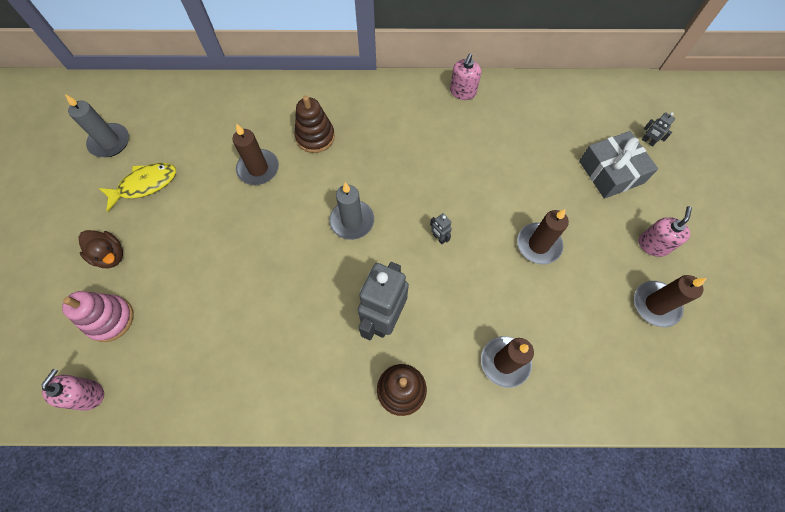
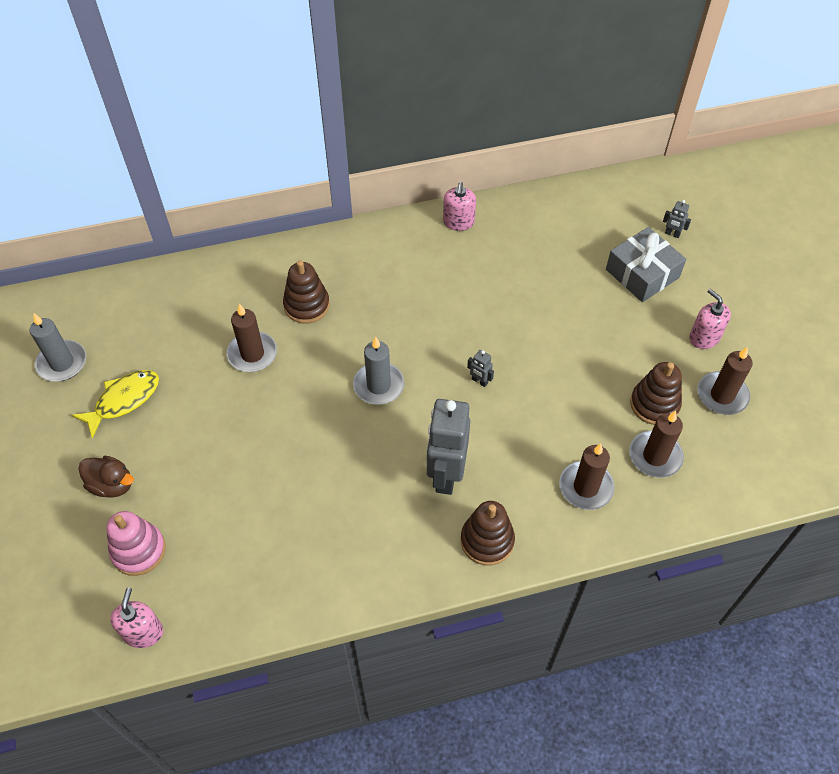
camera: 15 degrees left, 10 degrees down
brown candle [517,209,569,264] -> brown candle moved to [629,411,684,478]
pink soap dispenser [638,206,692,257] -> pink soap dispenser turned 45 degrees counterclockwise [689,289,731,349]
none -> brown stacking toy [630,362,682,425]

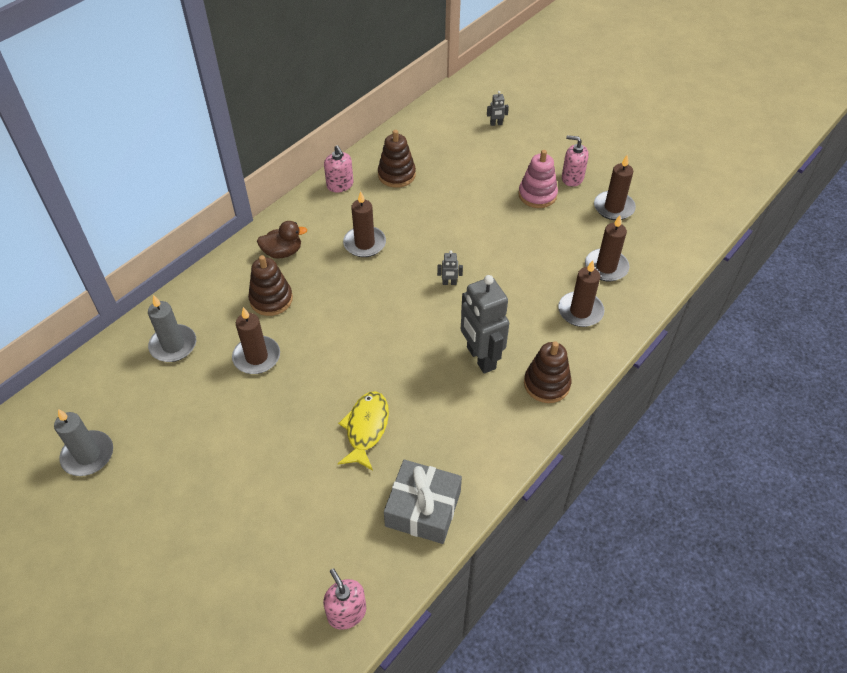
camera: 35 degrees left, 5 degrees down
yellow fish [72,370,159,438] -> yellow fish moved to [338,391,389,471]
brown duck [78,456,134,498] -> brown duck moved to [257,221,307,258]
pink stacking toy [106,511,166,576] -> pink stacking toy moved to [518,150,558,208]
grey candle [353,337,404,405] -> grey candle moved to [148,295,196,362]
grey gift [606,227,686,302] -> grey gift moved to [384,460,462,544]
brown stacking toy [630,362,682,425] -> brown stacking toy moved to [378,130,416,188]
none -> brown candle [343,191,386,257]

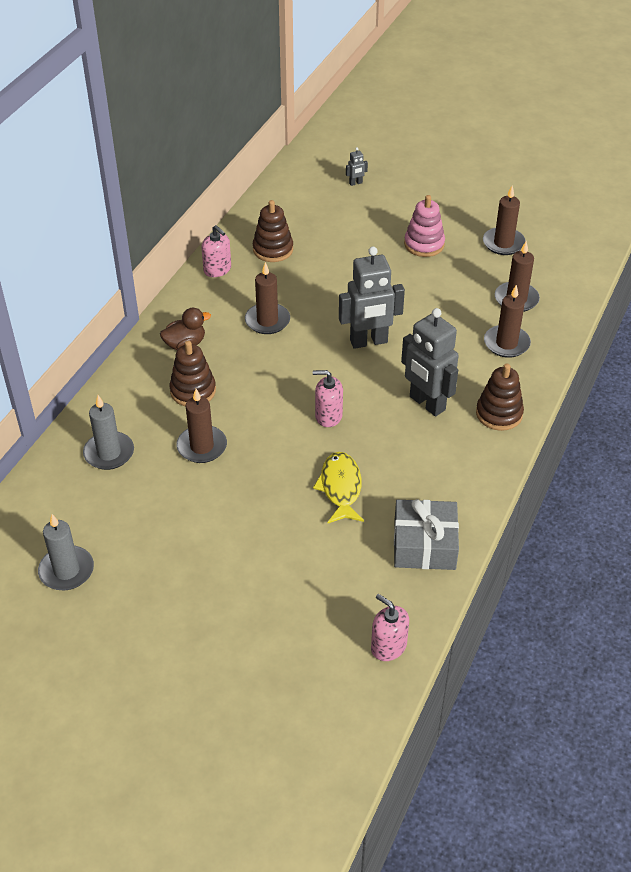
camera: 15 degrees left, 5 degrees down
grey robot [437,251,463,285] -> grey robot [339,247,405,349], size x2.45
pink soap dispenser [562,135,589,187] -> pink soap dispenser moved to [313,370,343,427]

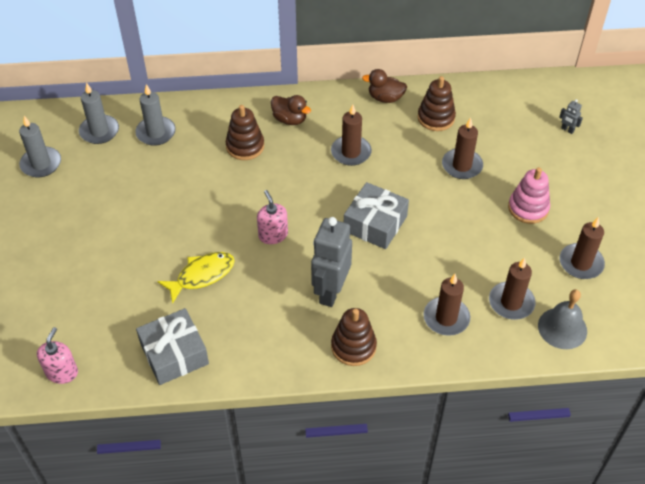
camera: 60 degrees right, 5 degrees up
brown candle [176,389,227,463] -> brown candle moved to [442,118,483,179]
pink soap dispenser [201,225,231,277] -> brown duck [362,69,407,103]
grey robot [339,247,405,349] -> grey gift [344,182,409,249]
none -> grey candle [79,82,119,144]
none -> grey bell [538,290,587,349]

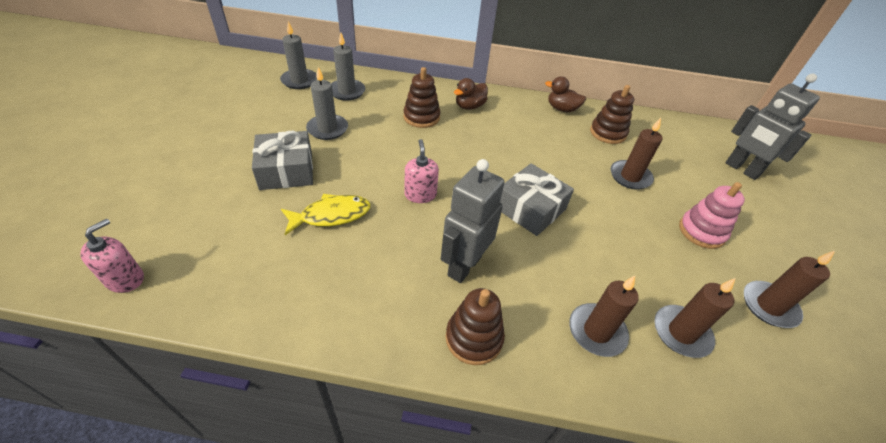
camera: 10 degrees right, 5 degrees down
grey candle [19,116,61,177] -> grey candle moved to [306,67,348,140]
grey gift [136,308,209,385] -> grey gift moved to [252,131,313,190]
brown duck [271,95,311,125] -> brown duck turned 90 degrees clockwise [454,78,488,110]
brown candle [331,104,372,166] -> none
grey bell [538,290,587,349] -> none
grey robot [559,99,583,134] -> grey robot [725,74,820,180], size x2.45

